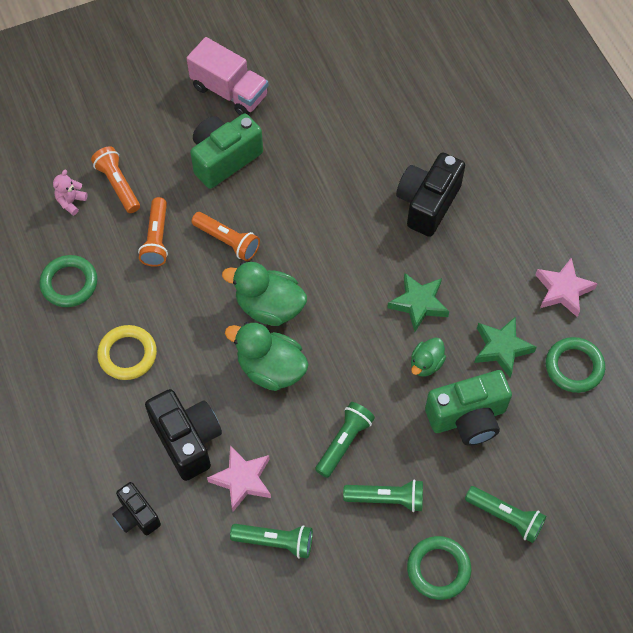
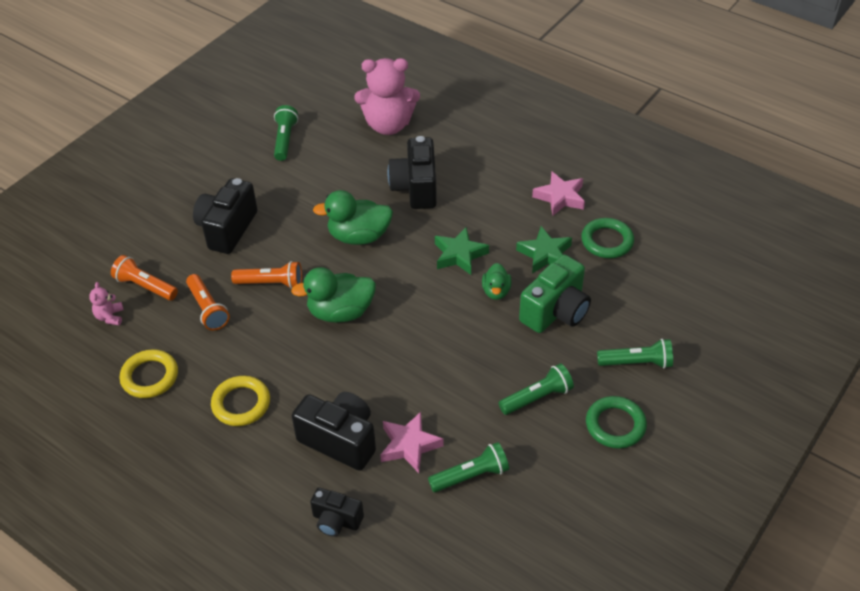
camera: 30 degrees left, 15 degrees down
green ring [40,255,97,307] -> yellow ring [119,349,178,398]
pink truck [187,37,269,115] -> none
green camera [190,114,263,189] -> black camera [193,178,258,254]
green duck [225,322,309,391] -> green duck moved to [313,190,393,245]
green flashlight [315,402,375,478] -> green flashlight moved to [274,105,298,161]
none -> pink teddy bear [354,58,420,135]

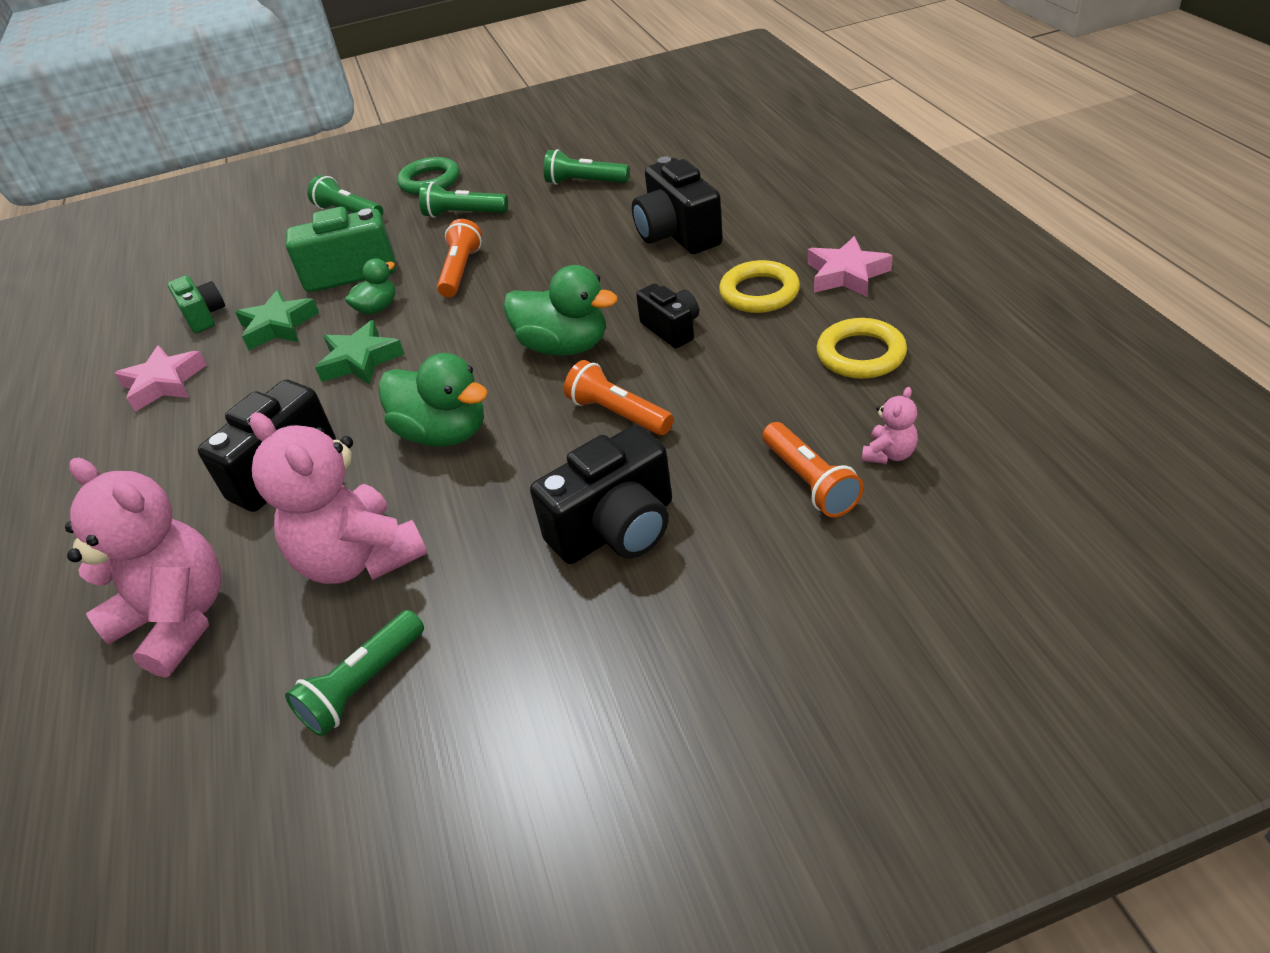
camera: 140 degrees left, 5 degrees down
orange flashlight [186,274,230,330] -> orange flashlight moved to [437,219,482,297]
black camera [310,487,364,537] -> black camera moved to [636,283,699,348]
pink star [380,412,444,473] -> pink star moved to [808,236,893,297]
green ring [581,218,634,258] -> green camera [168,275,225,333]
none -> pink teddy bear [250,412,427,584]

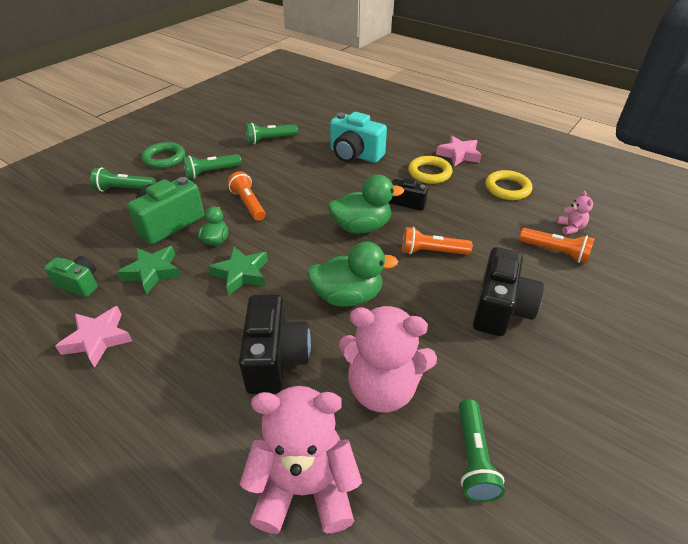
camera: 40 degrees left, 0 degrees up
black camera [632,156,723,254] -> turquoise camera [330,112,387,163]

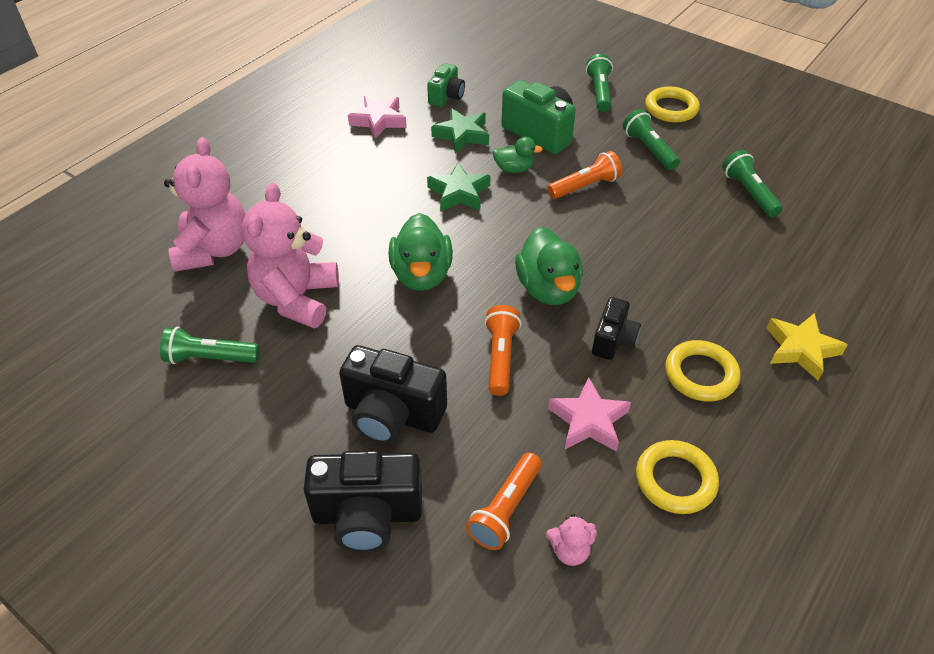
camera: 90 degrees right, 5 degrees up
green ring [142,142,185,169] -> yellow ring [645,87,700,123]
black camera [239,294,311,394] -> black camera moved to [304,450,422,552]
turquoise camera [330,112,387,163] -> none
pink star [436,136,482,167] -> pink star moved to [548,377,631,452]
none -> yellow star [766,313,848,381]

